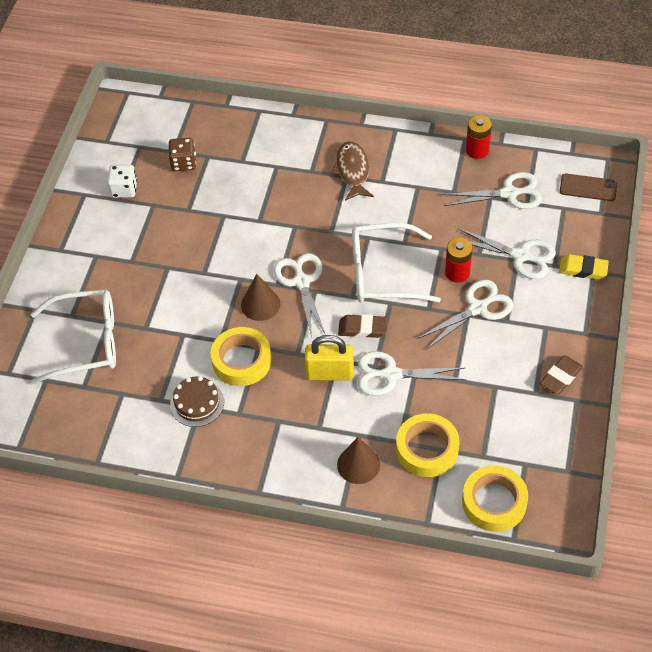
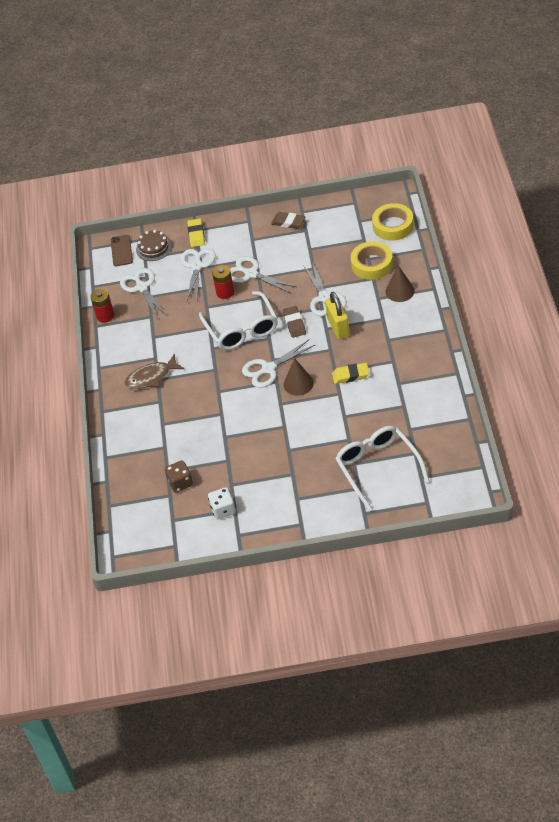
camera: 105 degrees left, 5 degrees down
brown cake [170,376,224,427] -> brown cake moved to [136,230,172,261]
yellow tape [211,327,272,386] -> yellow eraser [332,363,369,384]

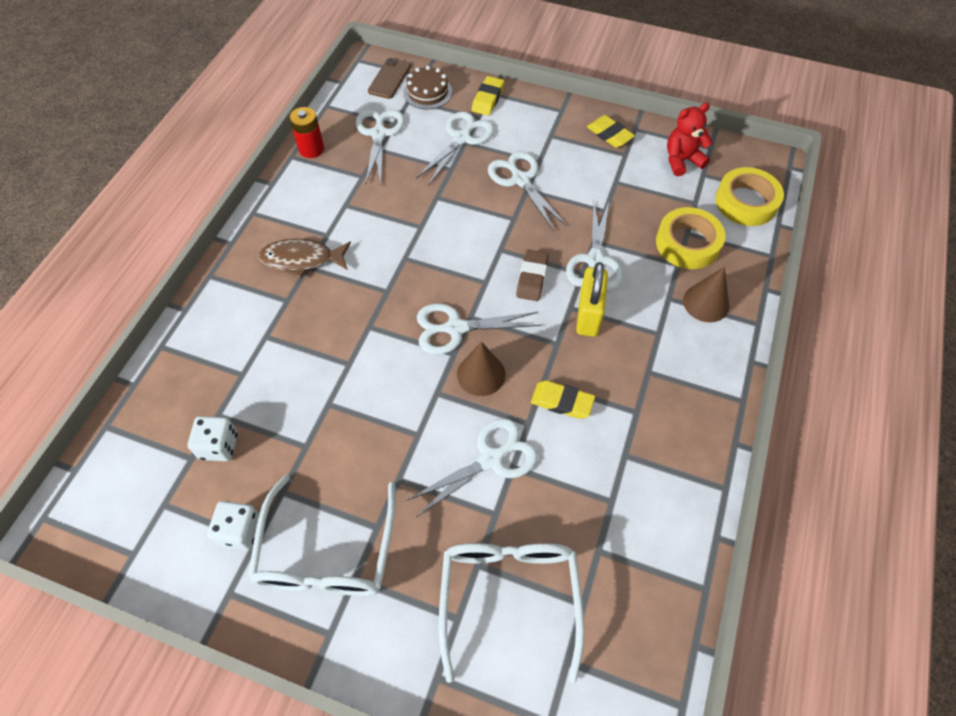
camera: 20 degrees right, 10 degrees up
brown dice [165,460,193,492] -> white dice [188,416,238,461]
white glasses [199,291,278,350] -> white glasses moved to [248,475,396,596]
red battery [212,265,234,299] -> none
brown eraser [271,212,305,229] -> yellow eraser [587,115,635,148]
none -> white scissors [406,418,538,517]
none -> red teddy bear [667,103,713,176]

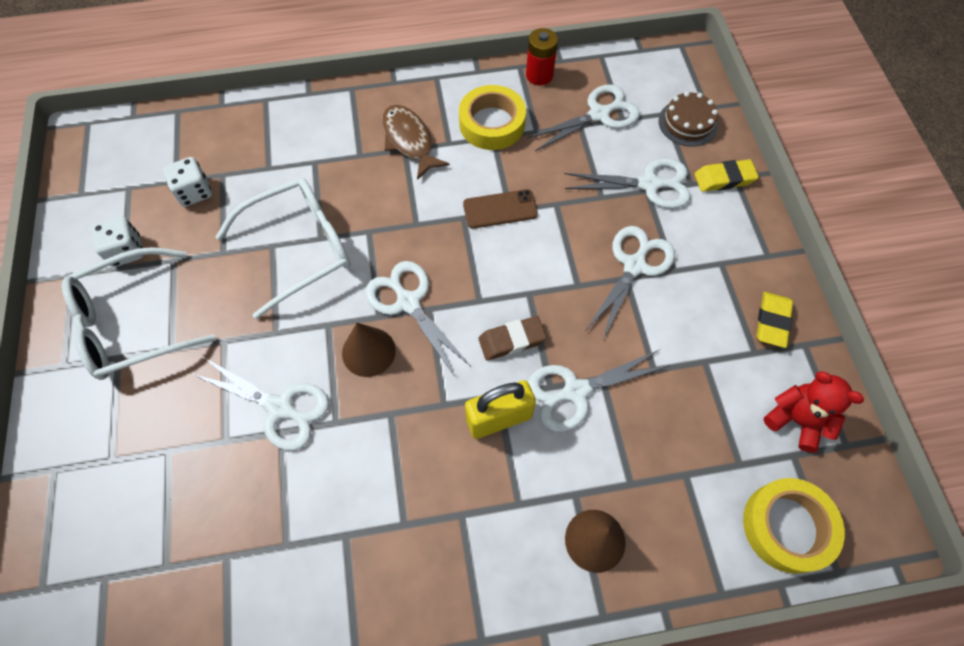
camera: 60 degrees right, 5 degrees up
brown phone [368,58,411,99] -> brown phone moved to [463,189,538,229]
white glasses [438,543,584,683] -> white glasses moved to [216,178,351,319]
yellow eraser [531,380,595,419] -> none
yellow tape [656,207,726,269] -> yellow tape moved to [459,85,526,150]

